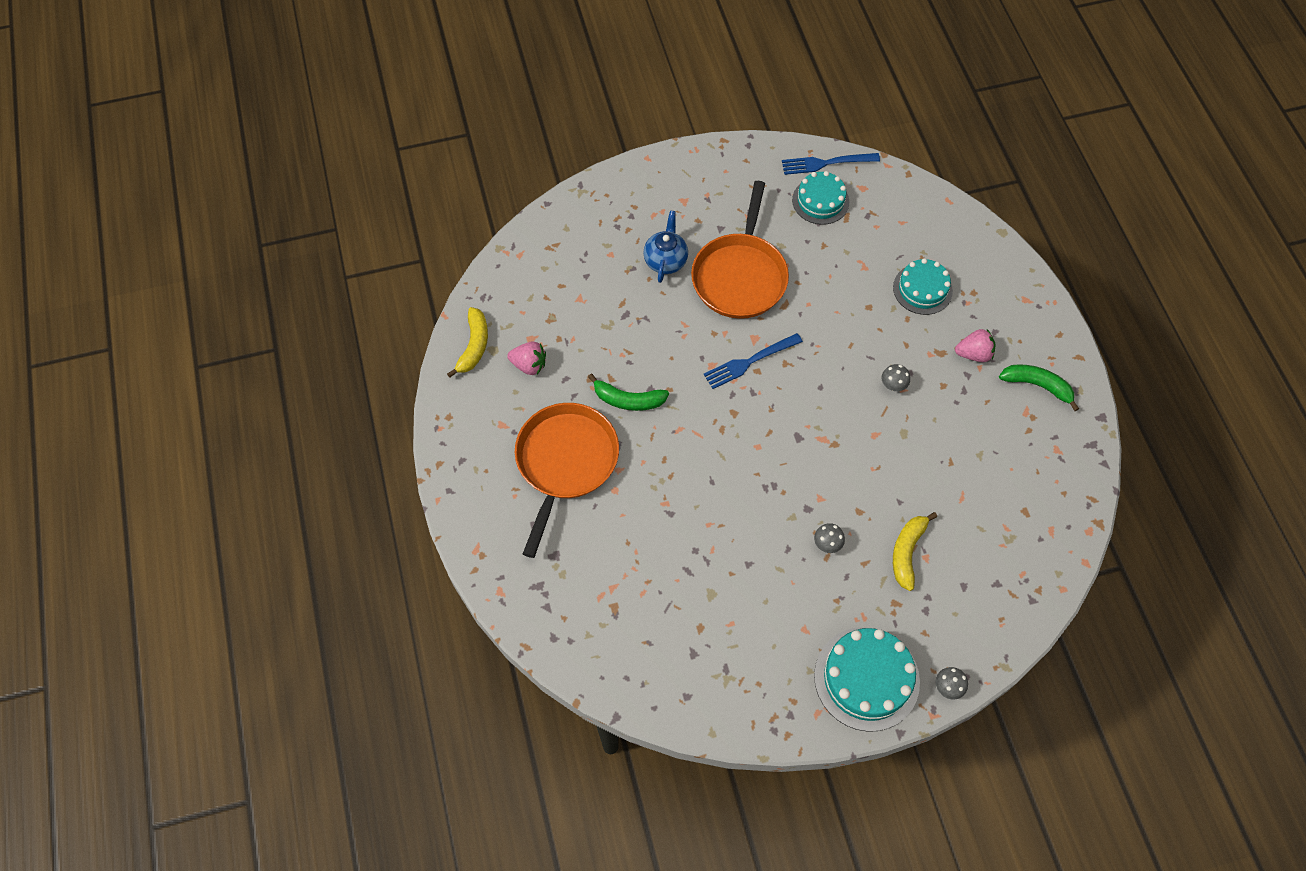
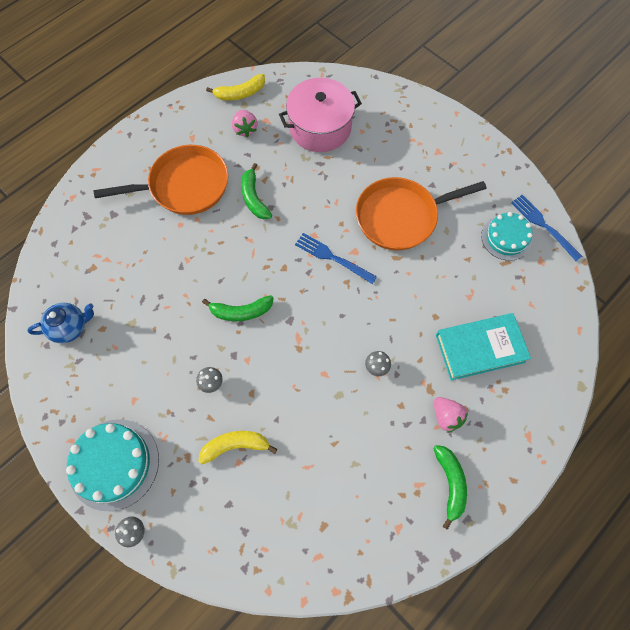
camera: 60 degrees right, 5 degrees up
blue teapot [643,210,688,283] -> blue teapot moved to [27,303,94,343]
turquoise cake [893,258,953,315] -> turquoise book [436,313,531,381]
none -> green banana [202,295,274,321]
none -> pink pot [279,78,362,152]

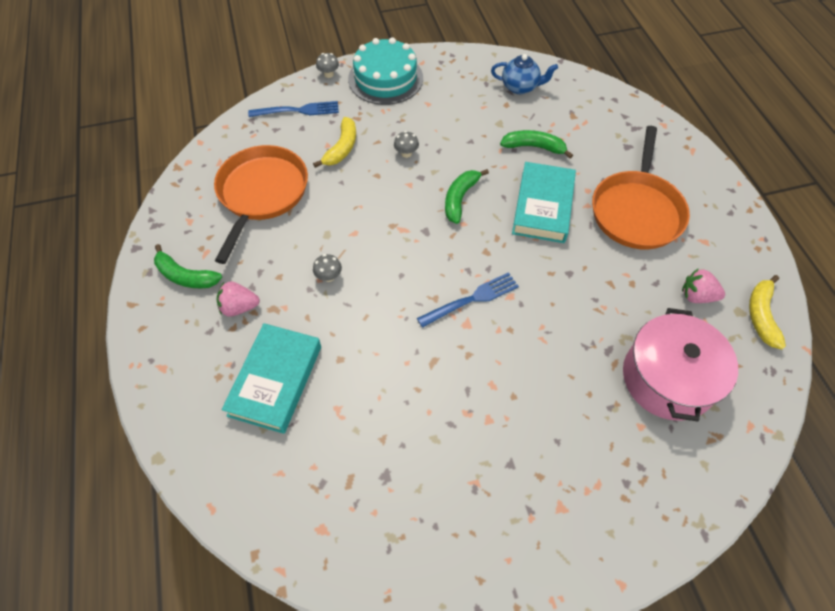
camera: 120 degrees right, 10 degrees down
blue teapot [27,303,94,343] -> blue teapot turned 90 degrees counterclockwise [491,54,558,94]
green banana [241,163,272,219] -> green banana moved to [500,130,573,159]
orange pan [356,177,487,251] -> orange pan moved to [214,145,308,264]
turquoise cake [481,212,533,261] -> none
blue fork [511,195,582,261] -> blue fork moved to [248,101,339,117]
none -> turquoise book [512,162,576,243]

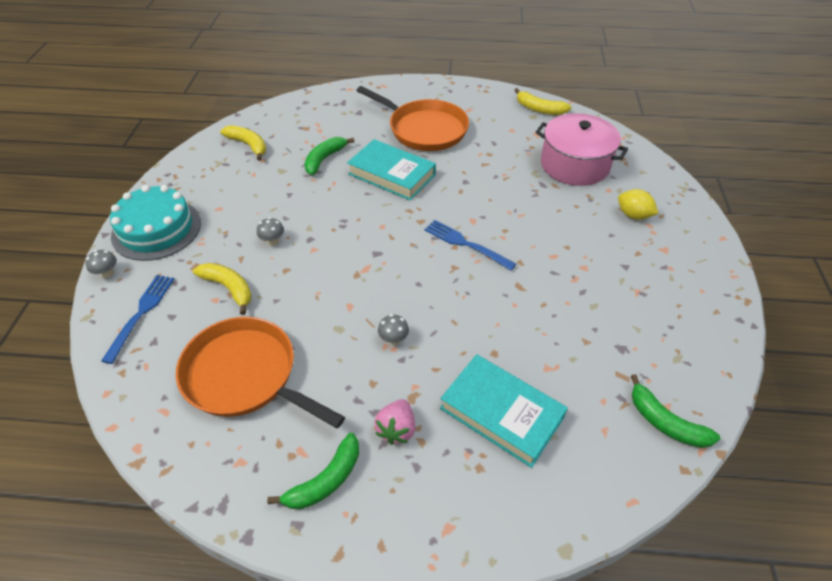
camera: 70 degrees left, 10 degrees down
blue fork [417,272,519,328] -> blue fork turned 45 degrees counterclockwise [424,220,516,270]
green banana [445,169,489,224] -> green banana moved to [630,374,720,448]
blue teapot [491,54,558,94] -> yellow banana [220,125,266,161]
pink strawberry [682,268,725,303] -> none
none -> yellow lemon [618,189,658,220]

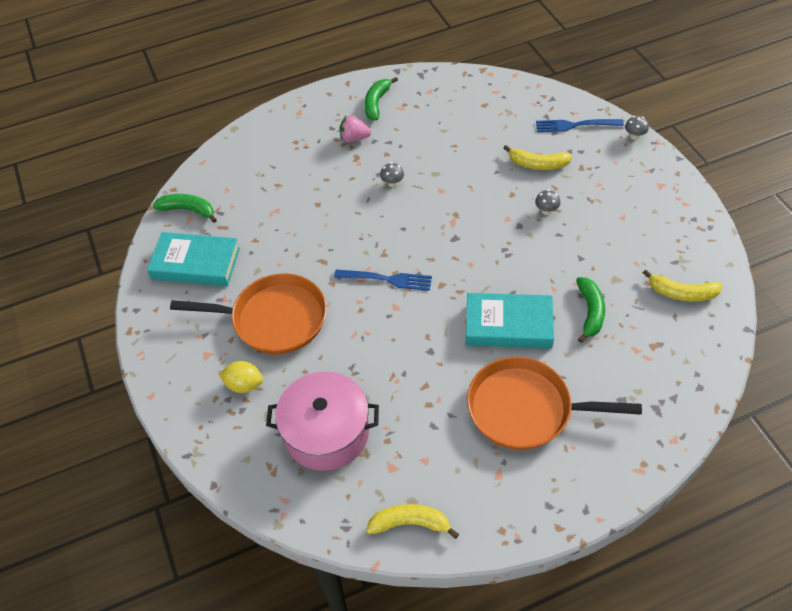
camera: 155 degrees right, 5 degrees up
blue fork [101,275,174,364] -> blue fork turned 105 degrees clockwise [536,119,624,132]
turquoise cake [110,185,201,261] -> none
orange pan [176,317,345,429] -> orange pan moved to [170,273,327,354]
pink strawberry [374,399,415,445] -> pink strawberry turned 75 degrees counterclockwise [340,115,371,142]
turquoise book [440,354,568,468] -> turquoise book moved to [147,232,240,286]

